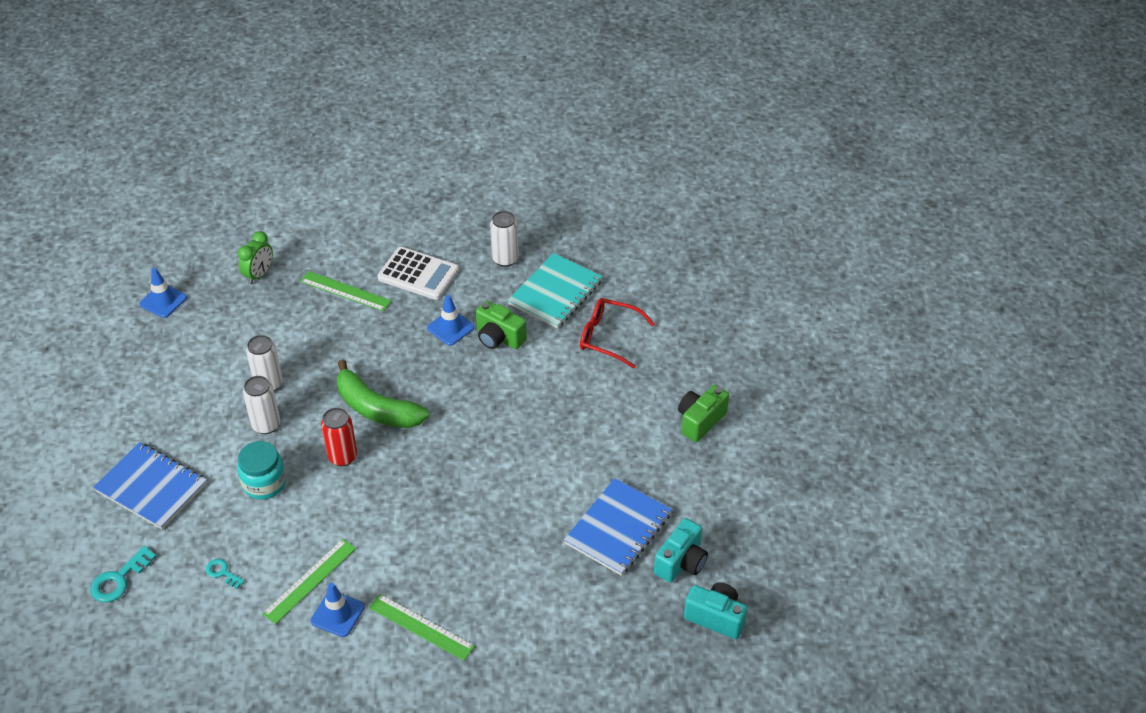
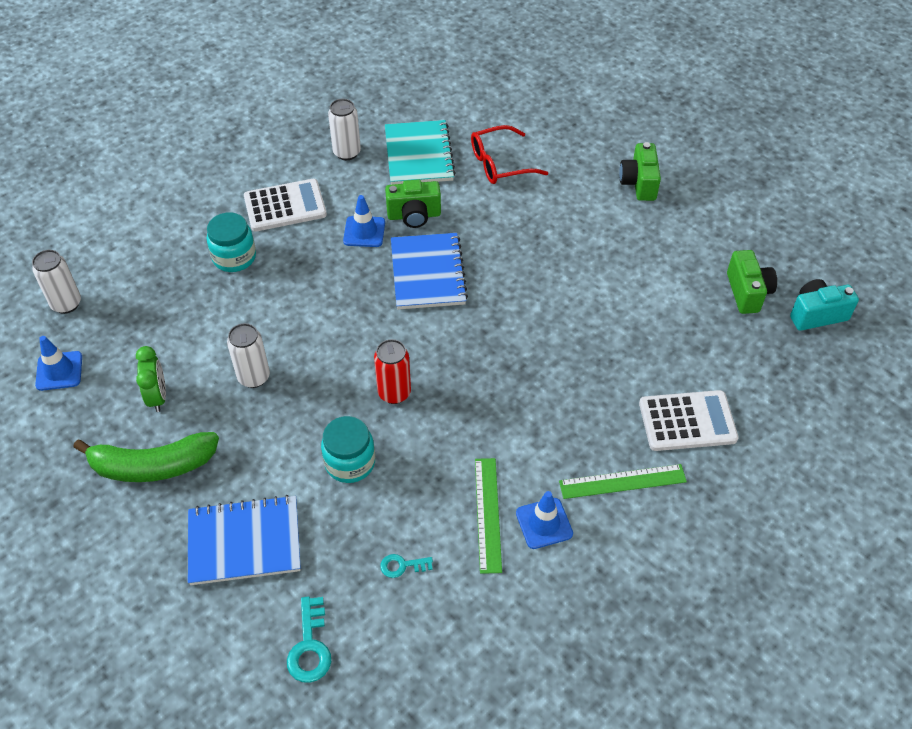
camera: 40 degrees left, 5 degrees up
green clock [238,231,273,284] -> green clock moved to [136,346,166,412]
white can [243,376,280,434] -> white can moved to [32,250,81,314]
green ruler [300,271,391,311] -> turquoise jar [207,212,256,272]
green banana [337,359,429,428] -> green banana moved to [73,432,219,482]
blue notebook [564,478,672,576] -> blue notebook moved to [391,233,468,309]
turquoise camera [654,518,708,583] -> green camera [727,250,777,314]
none -> white calculator [639,390,739,451]

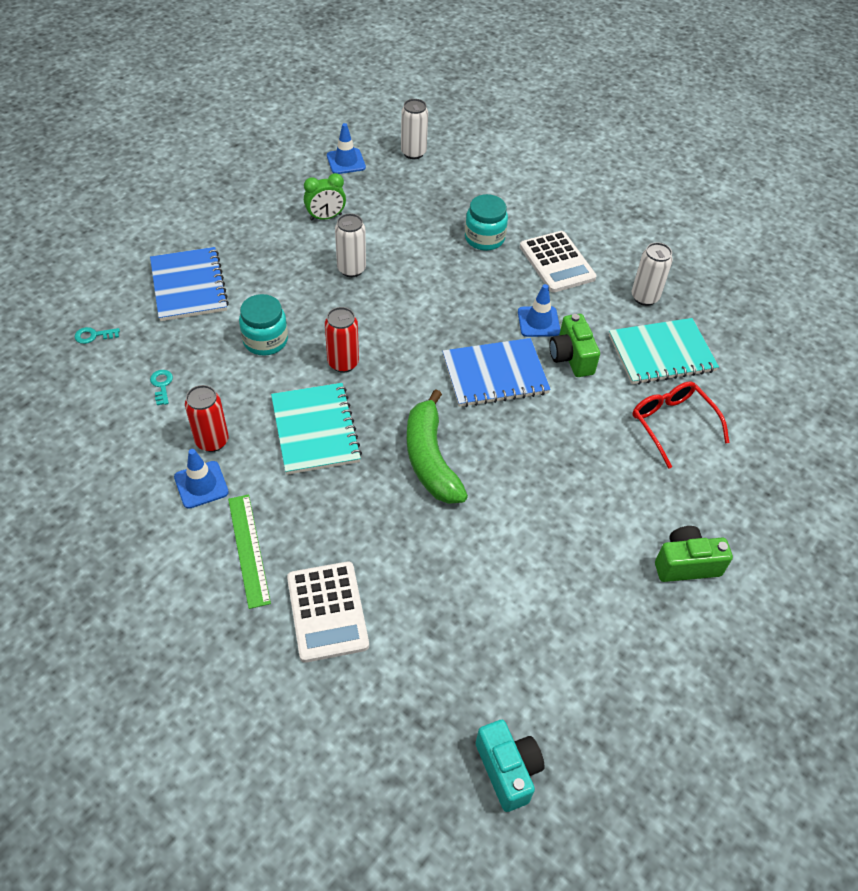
camera: 80 degrees right, 0 degrees up
green banana [73,432,219,482] -> green banana moved to [407,389,468,504]
turquoise key [287,597,331,683] -> turquoise key [75,327,120,344], size x0.61
green ruler [475,458,502,574] -> red can [185,385,229,452]
green camera [727,250,777,314] -> none
none -> turquoise notebook [271,383,362,475]

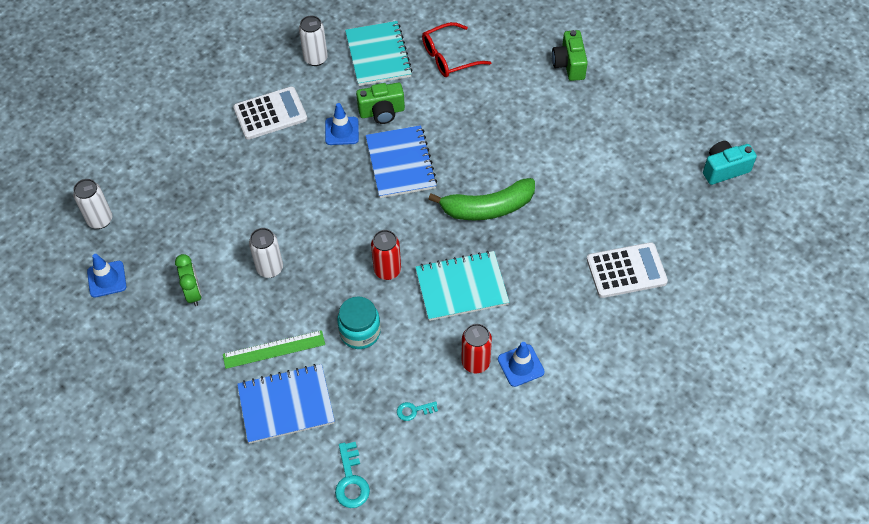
camera: 85 degrees left, 5 degrees up
turquoise key [75,327,120,344] -> turquoise key [335,442,370,508], size x1.63
green ruler [228,494,271,609] -> green ruler moved to [223,330,325,369]
turquoise jar [465,194,508,251] -> none

